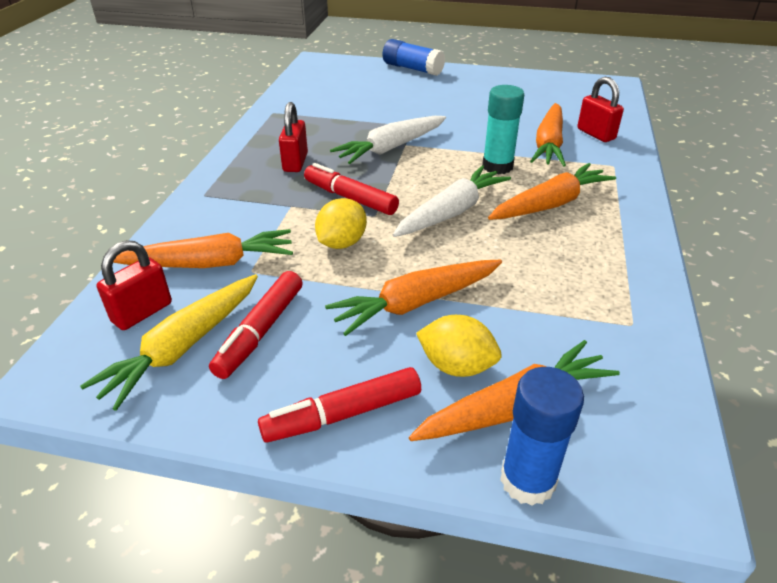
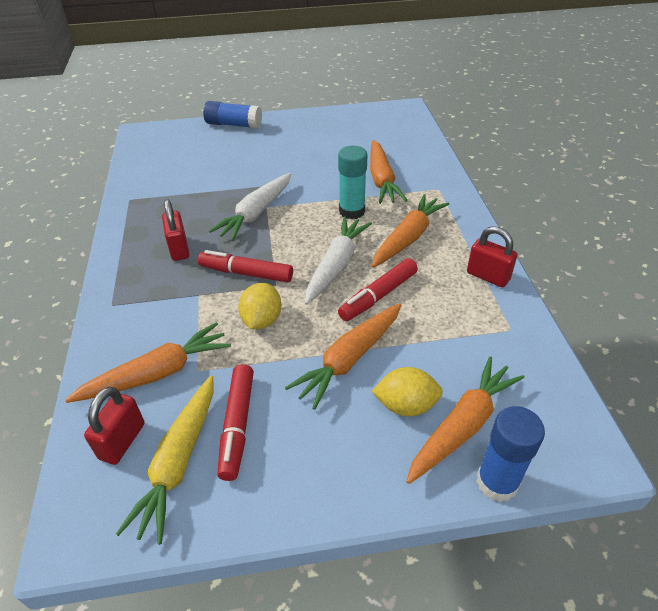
camera: 20 degrees left, 5 degrees up
red marker [258,367,421,443] -> red marker moved to [338,258,418,321]
red padlock [577,77,624,142] -> red padlock moved to [467,226,517,287]

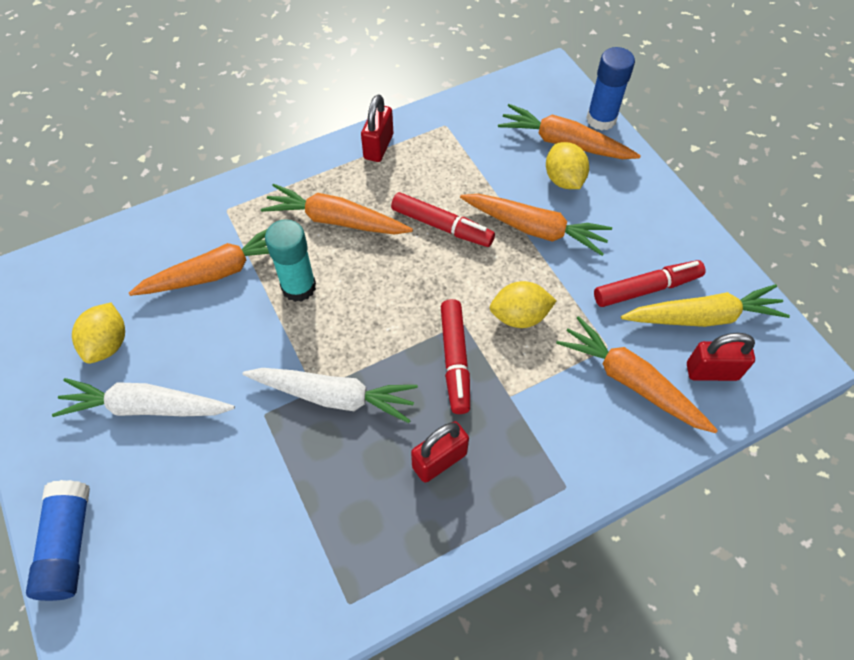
camera: 110 degrees left, 15 degrees up
white carrot [305,216,372,305] -> white carrot moved to [52,378,235,417]
none -> yellow lemon [72,303,125,363]

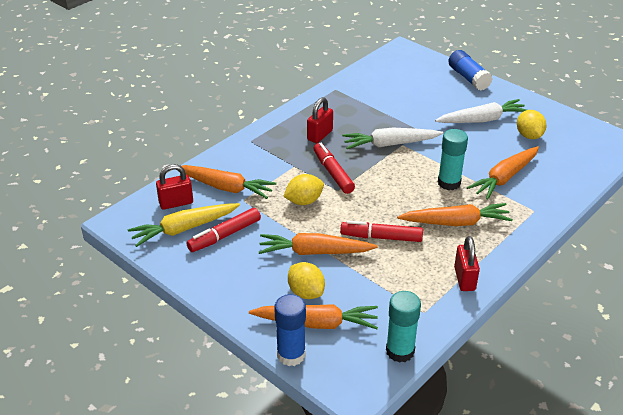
camera: 160 degrees right, 20 degrees down
none -> turquoise glue stick [386,291,421,363]

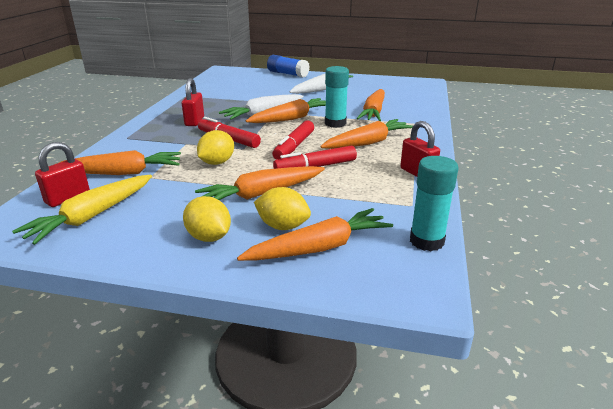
camera: 30 degrees left, 10 degrees down
red marker [186,208,261,252] -> red marker moved to [272,120,314,160]
blue glue stick [274,294,306,366] -> none
yellow lemon [517,110,546,139] -> yellow lemon moved to [183,196,231,242]
none -> orange carrot [246,98,326,123]

